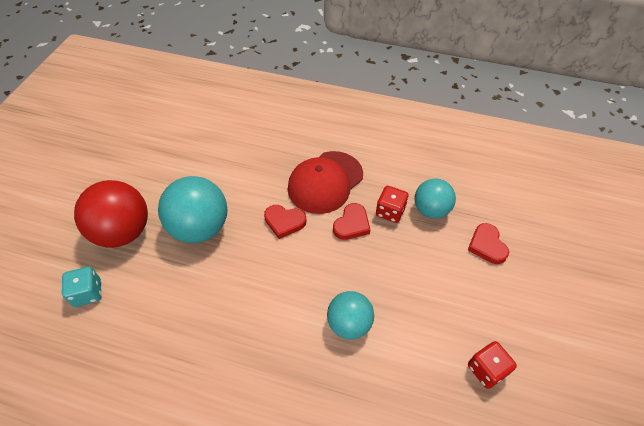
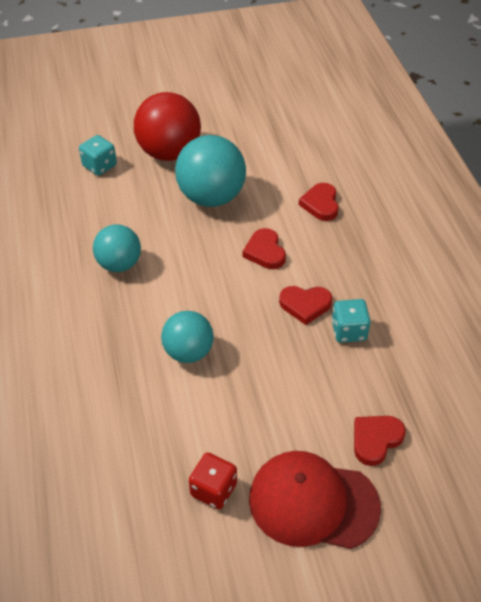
camera: 60 degrees right, 5 degrees down
red cap [288,151,363,214] -> red cap moved to [249,451,381,549]
red dice [376,186,408,223] -> turquoise dice [332,299,371,343]
turquoise ball [415,179,456,219] -> turquoise ball moved to [93,224,141,272]
none -> red heart [299,183,339,221]

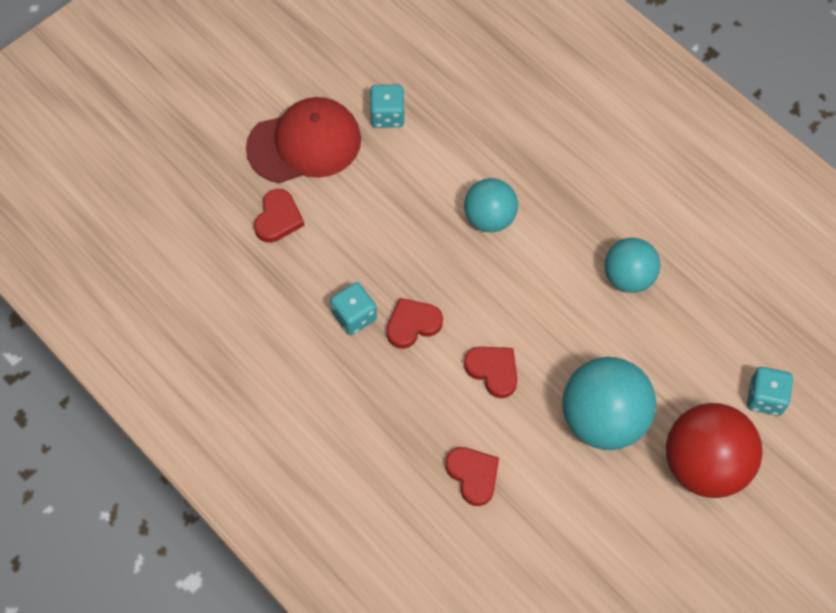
camera: 150 degrees right, 15 degrees up
red dice [189,452,237,509] -> turquoise dice [370,84,405,128]

